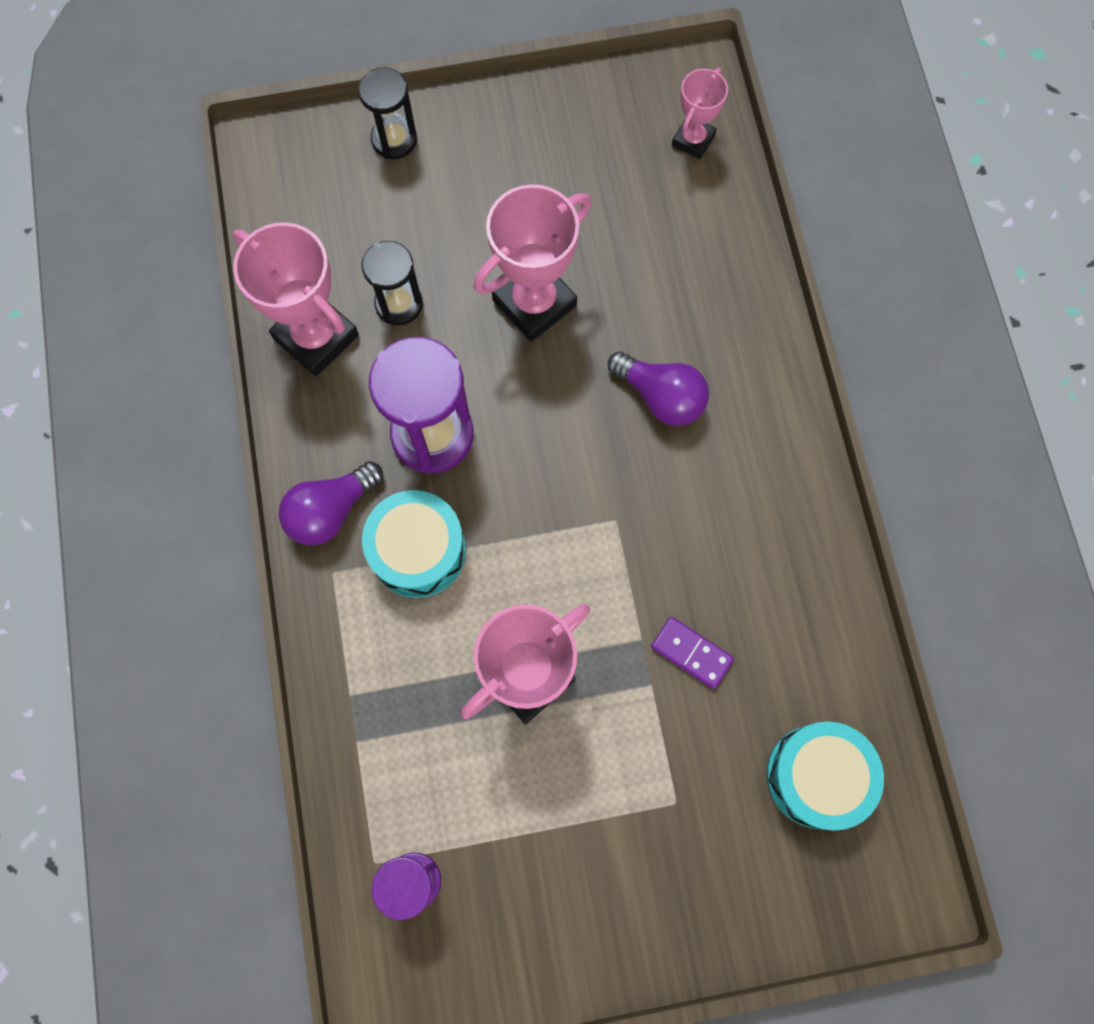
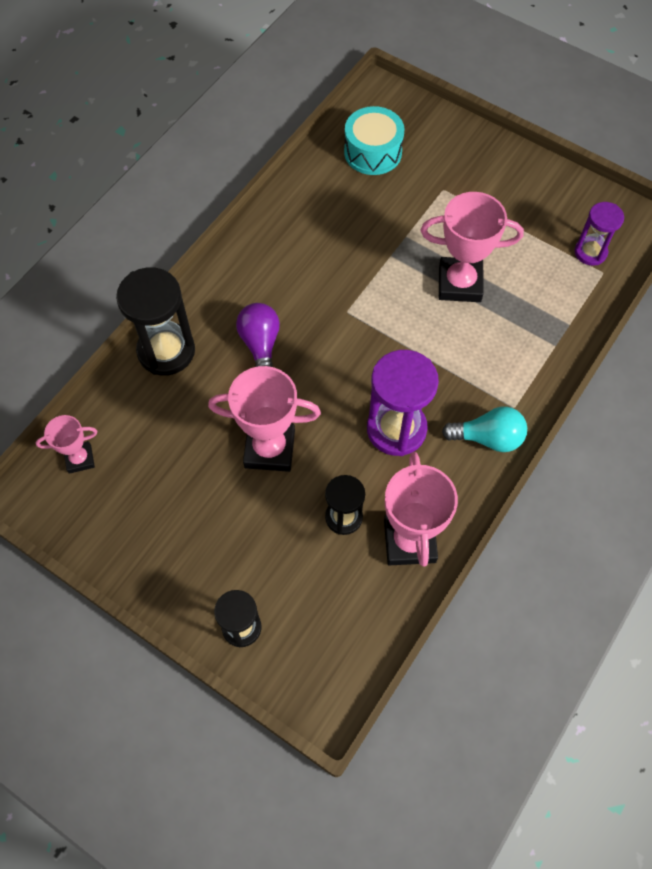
camera: 135 degrees left, 10 degrees down
purple light bulb [279,461,383,545] -> turquoise light bulb [442,407,527,452]
turquoise drum [362,490,466,598] -> none
purple domino [651,617,734,689] -> none
none -> black hourglass [116,267,195,376]

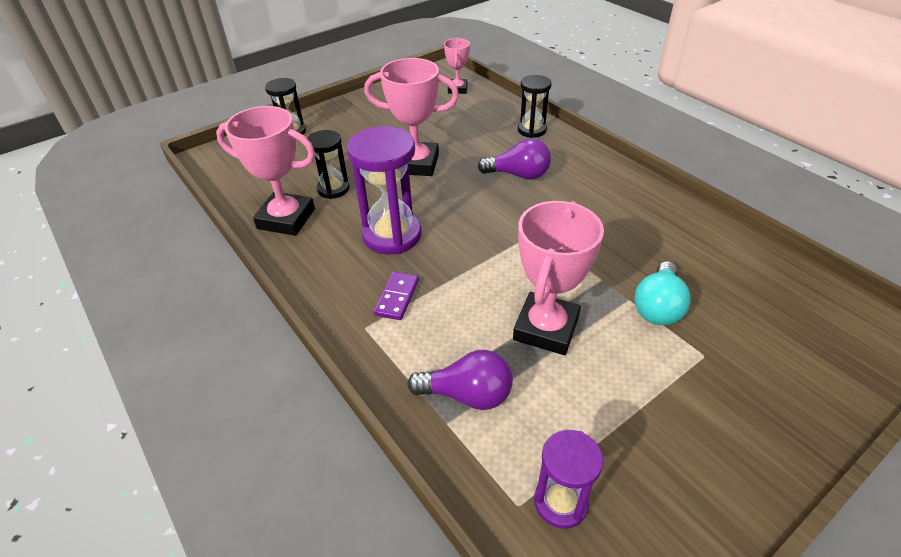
camera: 110 degrees right, 20 degrees down
black hourglass [116,267,195,376] -> black hourglass [518,75,552,138], size x0.60
pink trophy [208,366,321,472] -> pink trophy turned 75 degrees clockwise [364,58,459,176]
turquoise drum [344,106,404,175] -> none
turquoise light bulb [442,407,527,452] -> turquoise light bulb moved to [634,261,691,325]
none -> purple domino [374,272,419,320]
none -> purple light bulb [407,350,513,410]

